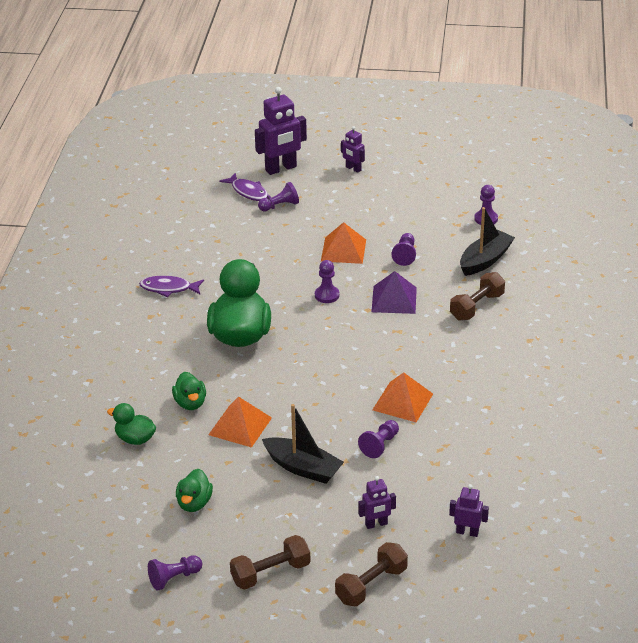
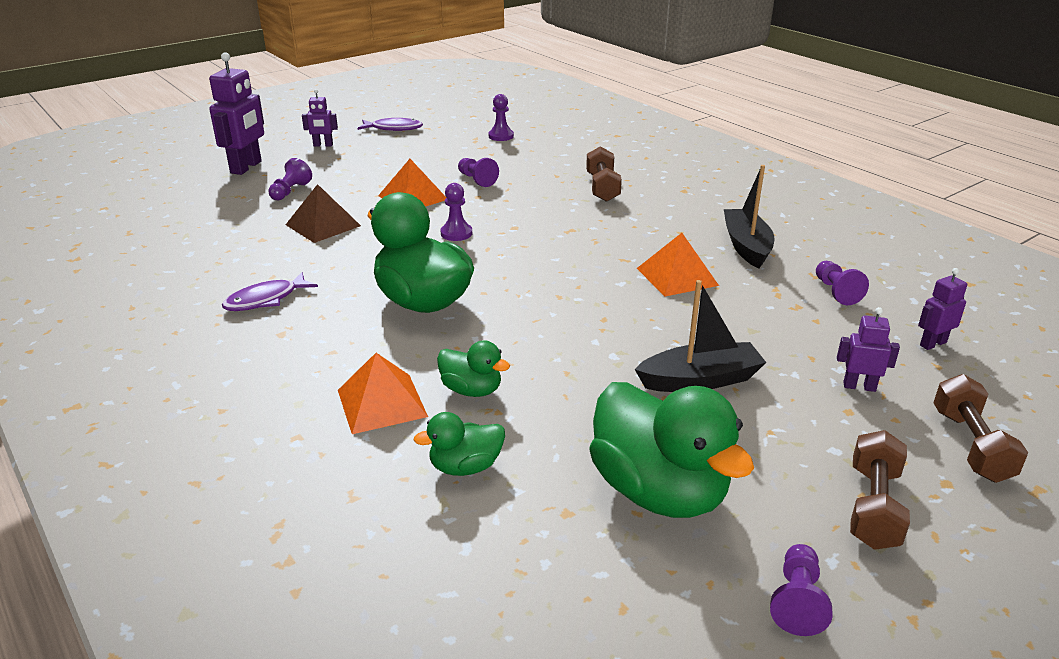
camera: 45 degrees left, 5 degrees down
green duck [176,469,213,512] -> green duck [589,382,754,518], size x2.01
orange pyramid [208,397,272,448] -> orange pyramid moved to [338,353,428,434]
purple fish [219,173,268,201] -> purple fish moved to [358,118,423,131]
purple pawn [358,420,399,458] -> purple pawn moved to [816,261,869,305]
purple robot [358,476,396,529] -> purple robot turned 105 degrees counterclockwise [837,307,900,392]
purple pyramid [371,271,417,314] -> none
black boat [460,207,515,276] -> black boat moved to [724,165,774,268]
none -> brown pyramid [286,184,361,243]

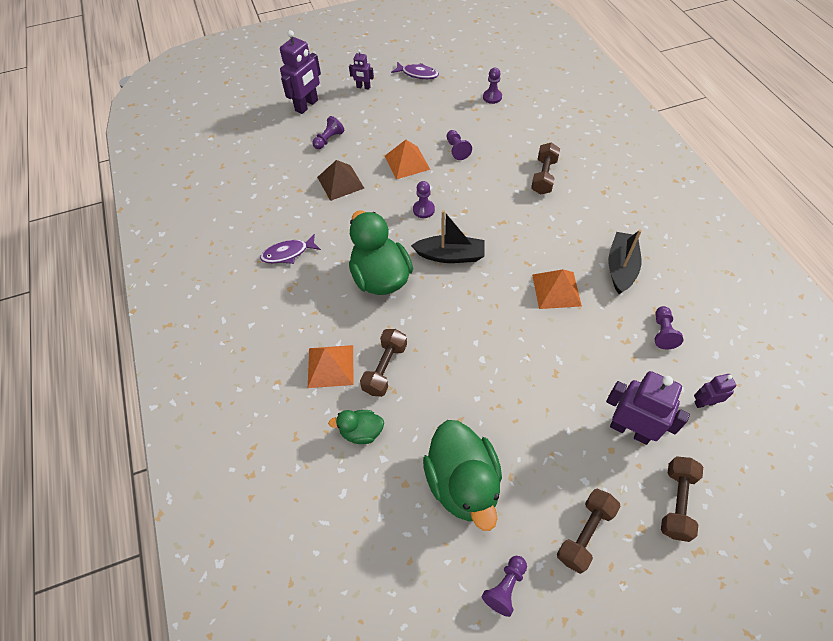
camera: 20 degrees right, 25 degrees up
green duck [437,340,510,397] -> brown dumbbell [360,329,407,397]
black boat [635,280,766,392] -> black boat moved to [411,210,485,263]
purple robot [837,307,900,392] -> purple robot [606,371,690,445], size x1.89

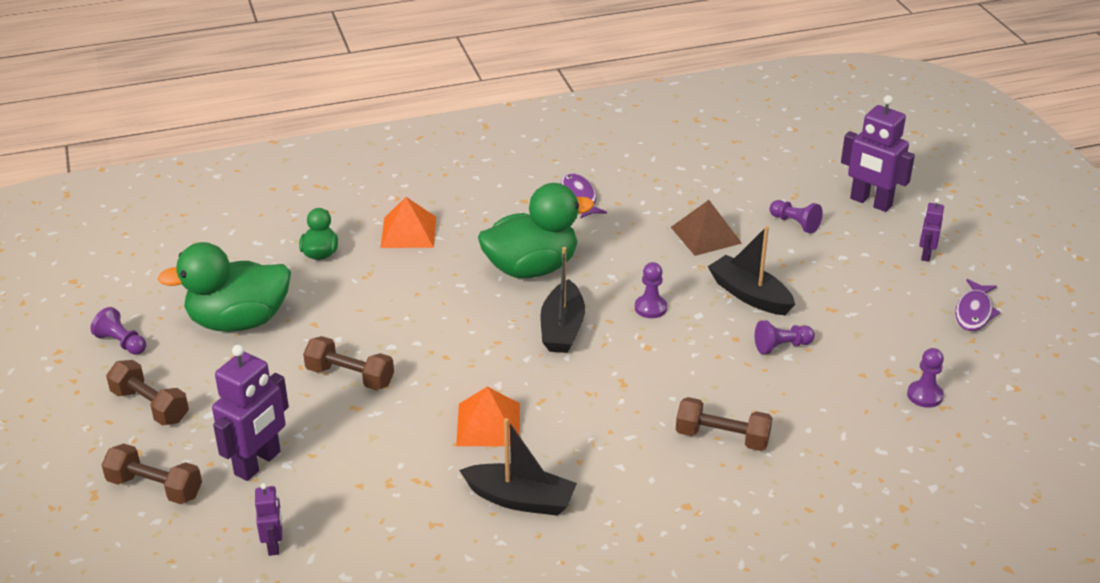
camera: 90 degrees right, 20 degrees down
brown dumbbell [360,329,407,397] -> brown dumbbell moved to [303,336,394,390]
orange pyramid [385,140,430,179] -> black boat [708,226,795,315]
purple pawn [655,306,684,349] -> none

